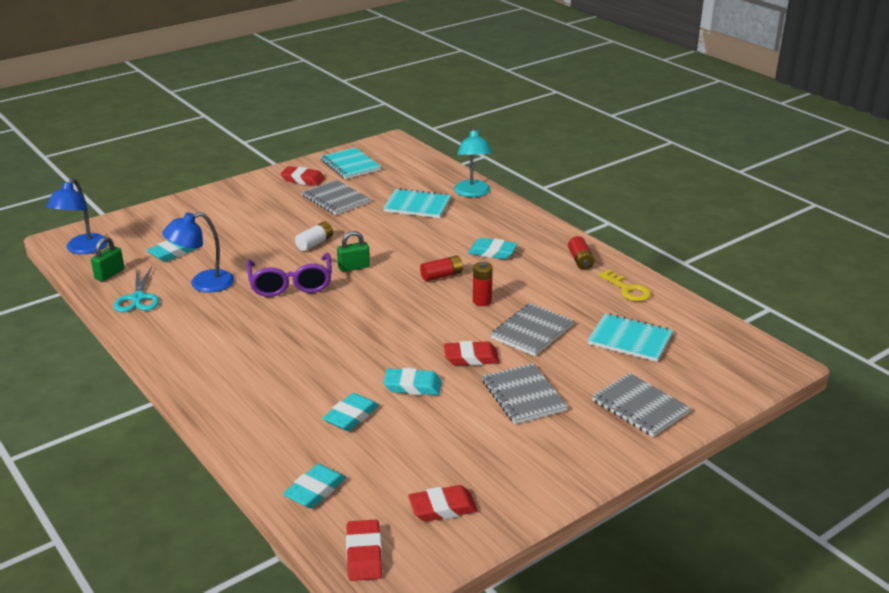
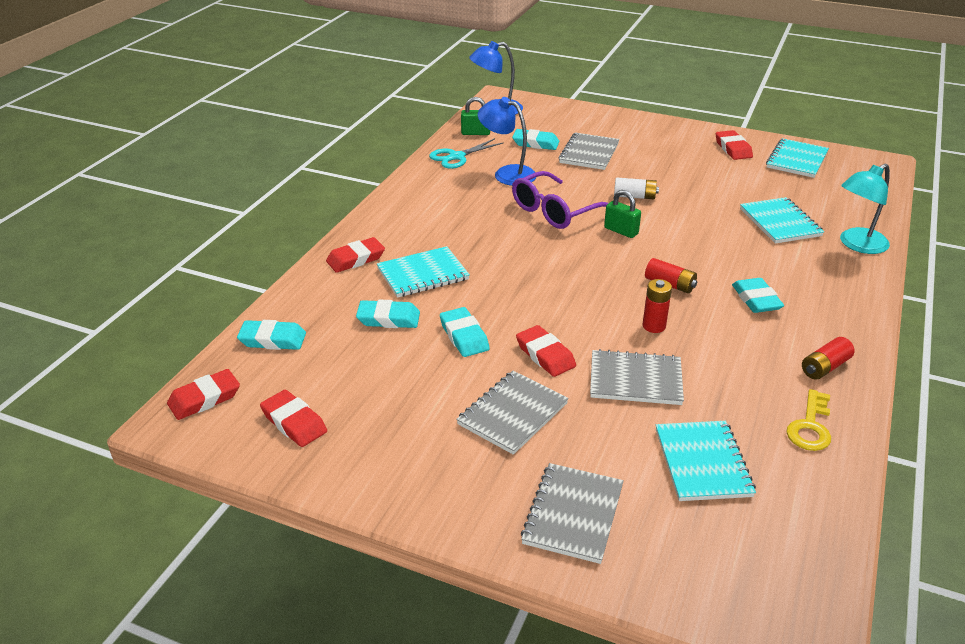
camera: 60 degrees right, 5 degrees up
grey notebook [302,180,370,215] -> grey notebook moved to [559,133,619,170]
none -> red eraser [326,237,385,273]
none -> turquoise notebook [377,246,470,298]

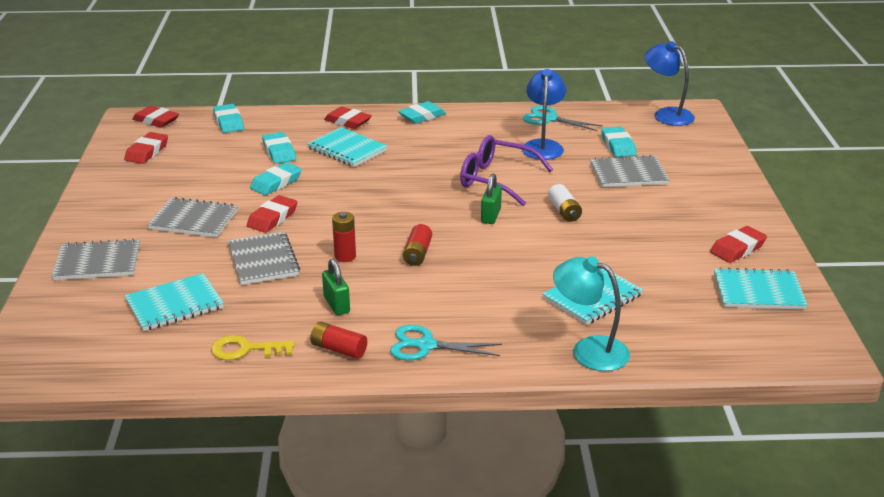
camera: 65 degrees right, 5 degrees down
green padlock [461,97,490,135] -> green padlock moved to [322,259,350,315]
turquoise eraser [732,278,784,313] -> turquoise eraser moved to [398,101,446,124]
none -> turquoise scissors [390,325,502,361]

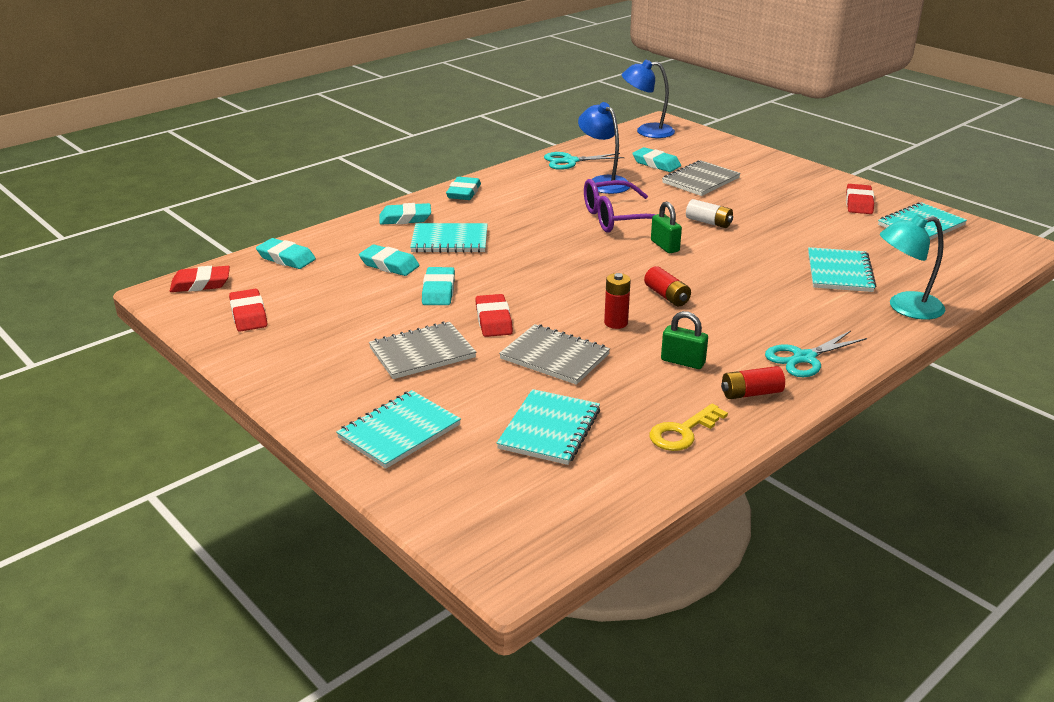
camera: 40 degrees left, 0 degrees up
grey notebook [52,239,140,280] -> turquoise notebook [336,390,461,469]
red eraser [324,107,372,129] -> turquoise eraser [380,203,431,225]

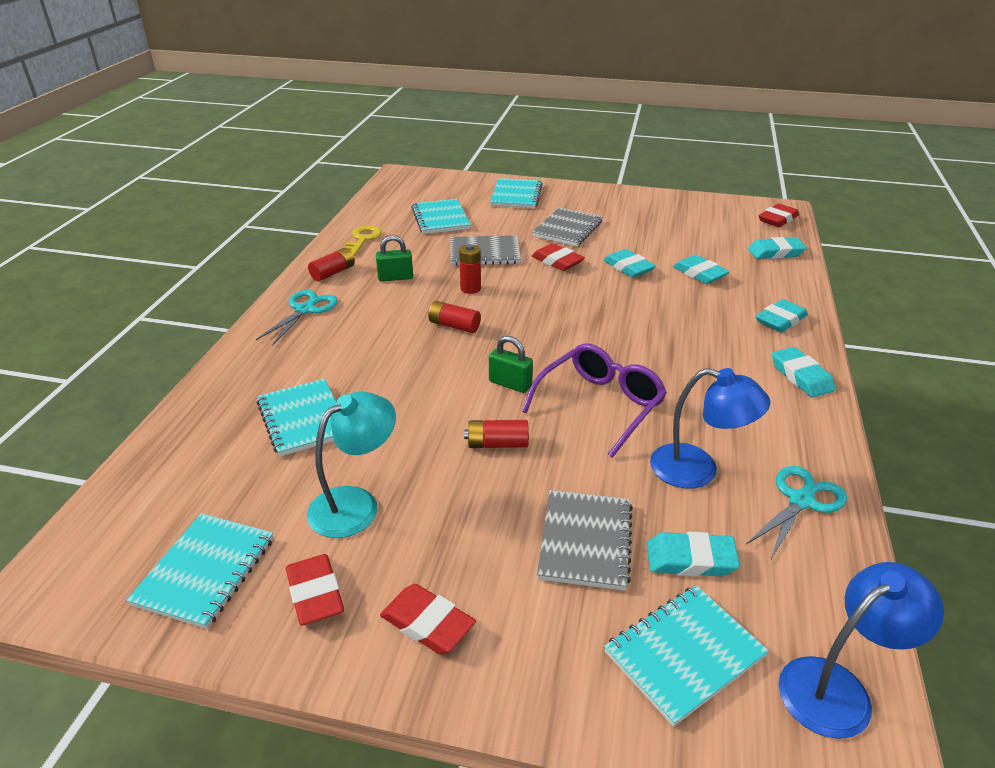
camera: 145 degrees right, 5 degrees up
red eraser [229,289,267,332] -> red eraser moved to [380,584,476,654]
turquoise eraser [359,245,420,276] -> turquoise eraser turned 60 degrees clockwise [673,255,730,284]
turquoise notebook [410,223,488,253] -> turquoise notebook moved to [604,585,769,727]
white battery [686,199,733,228] -> red battery [464,420,529,448]
turquoise lamp [880,214,945,320] -> turquoise lamp moved to [307,392,396,538]

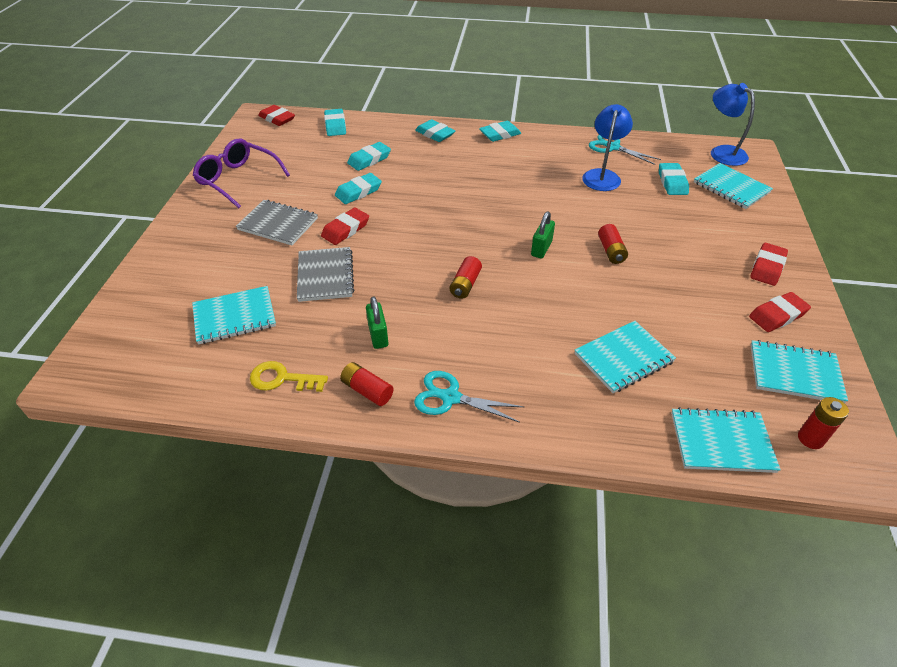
camera: 95 degrees left, 10 degrees up
turquoise lamp [307,392,396,538] -> none
red battery [459,244,481,294] -> red battery moved to [798,397,849,449]
turquoise notebook [490,178,543,208] -> turquoise notebook moved to [671,407,781,473]
purple glasses [522,344,667,458] -> purple glasses moved to [193,139,290,208]
grey notebook [537,490,633,591] -> none

